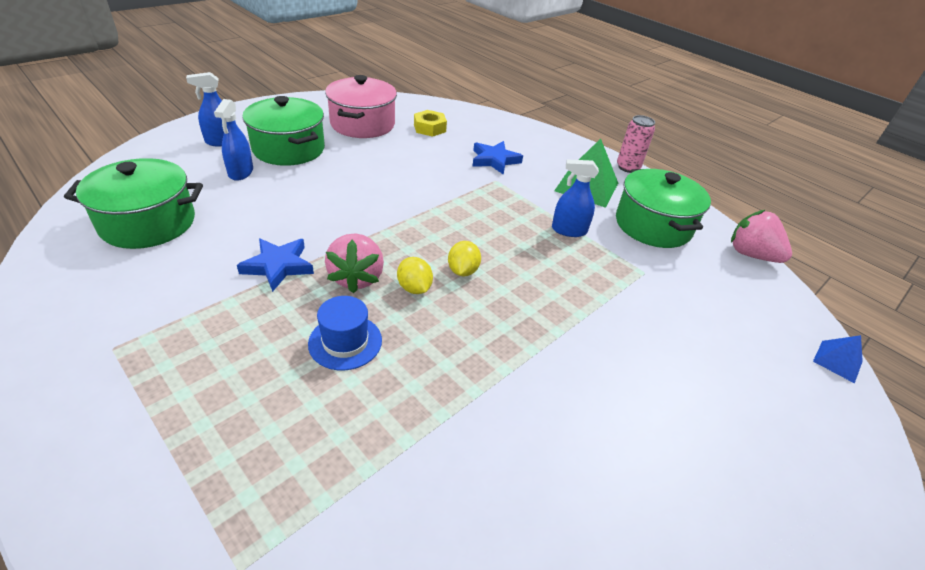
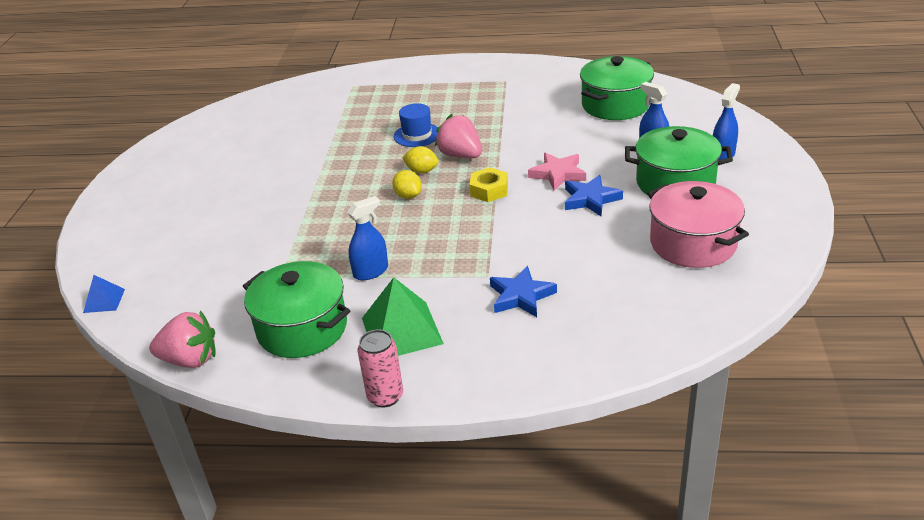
camera: 145 degrees right, 5 degrees down
blue star [237,239,314,292] -> blue star moved to [565,175,623,216]
yellow nut [414,110,447,137] -> yellow nut moved to [469,167,508,202]
none -> pink star [528,153,586,191]

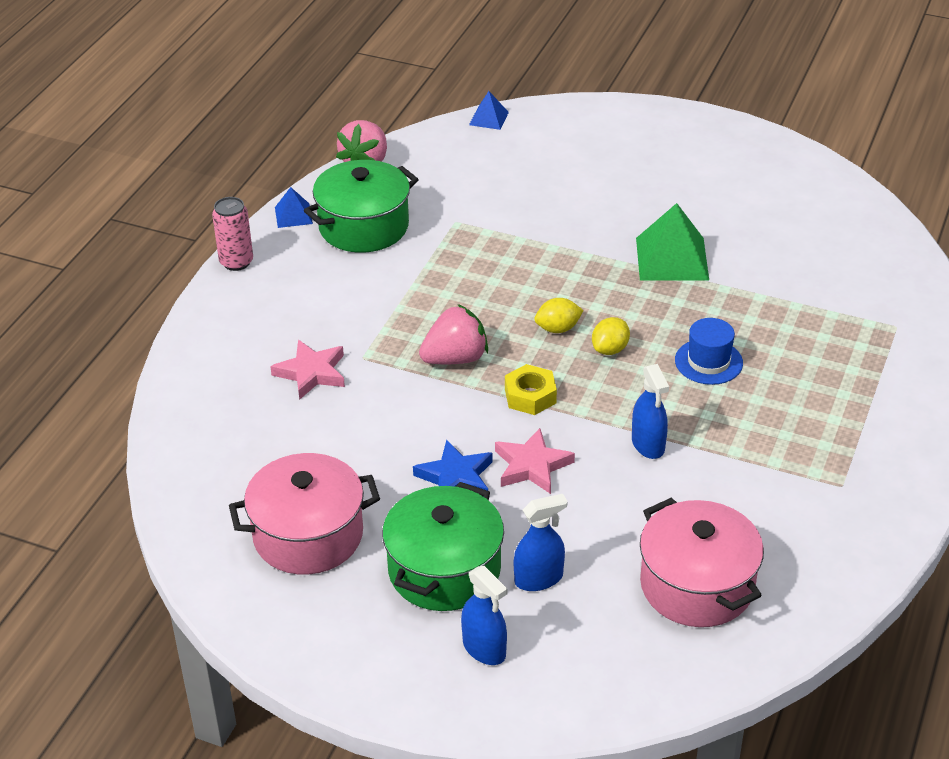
camera: 105 degrees right, 5 degrees up
blue spray bottle [347,196,388,280] -> blue spray bottle moved to [632,364,669,459]
green pyramid [362,277,444,356] -> green pyramid moved to [636,203,709,280]
pink strawberry [435,114,482,158] -> pink strawberry moved to [419,304,488,364]
blue star [490,266,557,317] -> pink star [270,340,345,400]
green pot [580,56,654,120] -> pink pot [640,498,764,627]
none -> blue pyramid [275,187,313,228]

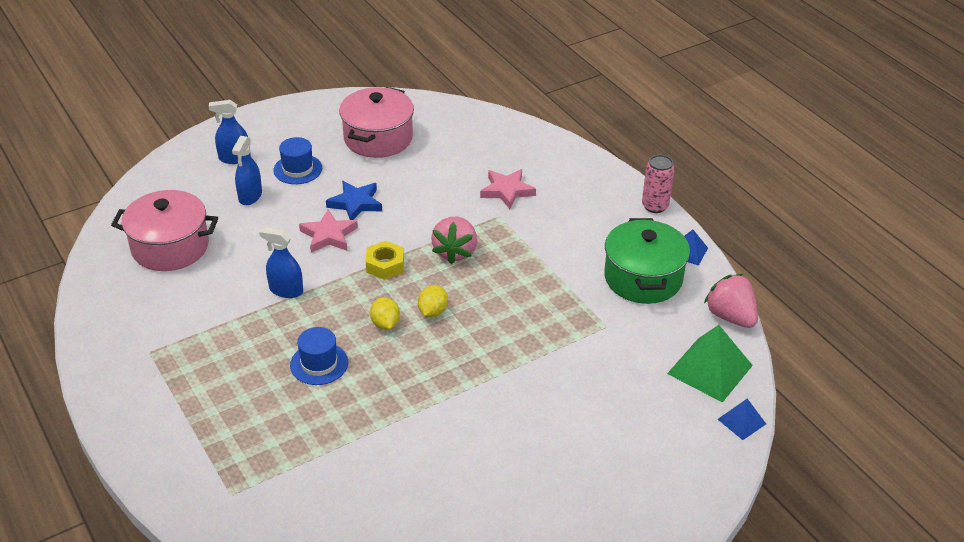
camera: 125 degrees right, 0 degrees up
green pot [382,482,504,611] -> blue hat [273,137,322,184]
green pyramid [636,203,709,280] -> green pyramid moved to [667,325,753,403]

